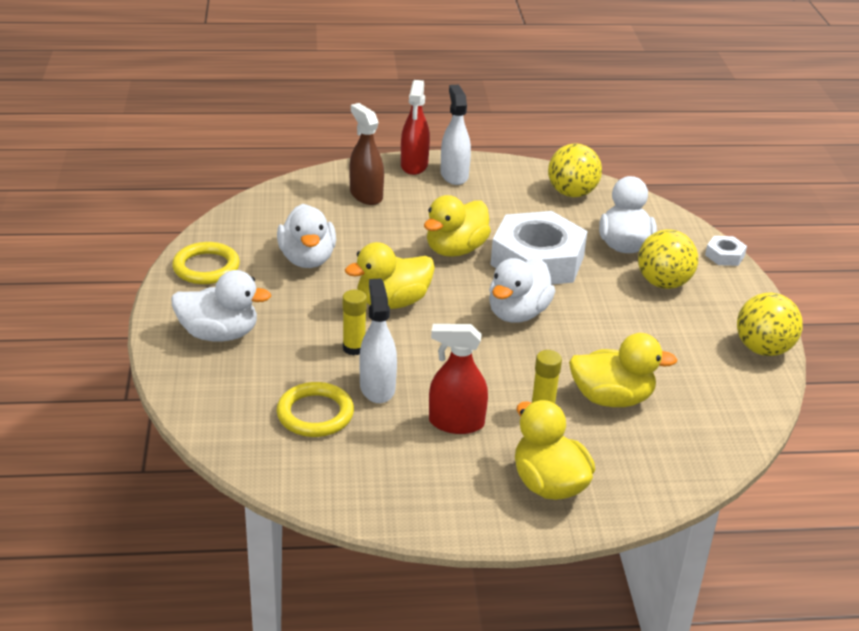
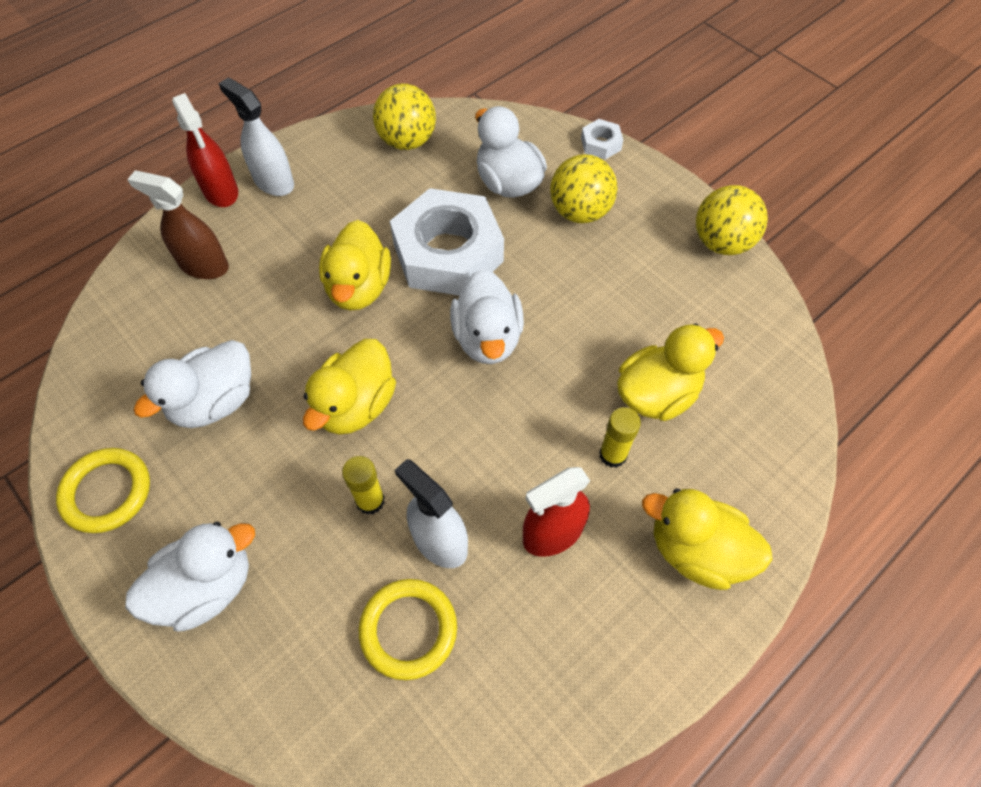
camera: 35 degrees left, 25 degrees up
white duck [277,204,336,268] -> white duck turned 90 degrees clockwise [134,340,251,428]

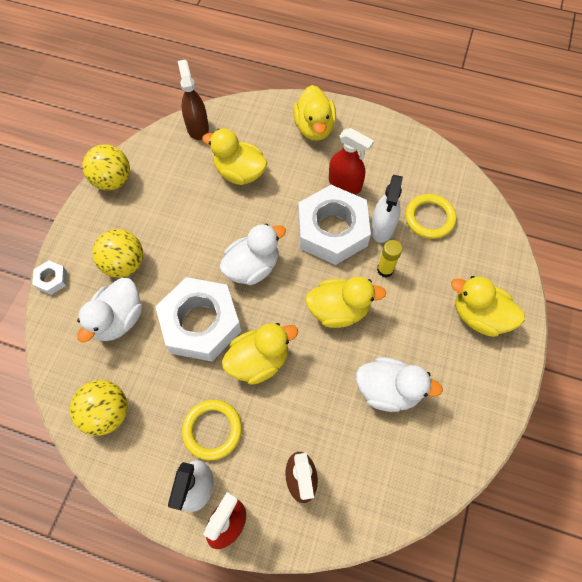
camera: 120 degrees left, 5 degrees up
yellow ring [56,448,150,533] -> yellow ring moved to [182,400,242,460]
white duck [125,522,255,632] -> yellow duck [451,276,525,337]
yellow glue stick [600,407,641,468] -> none
none -> brown spray bottle [178,60,209,140]
none -> white nut [298,185,371,265]

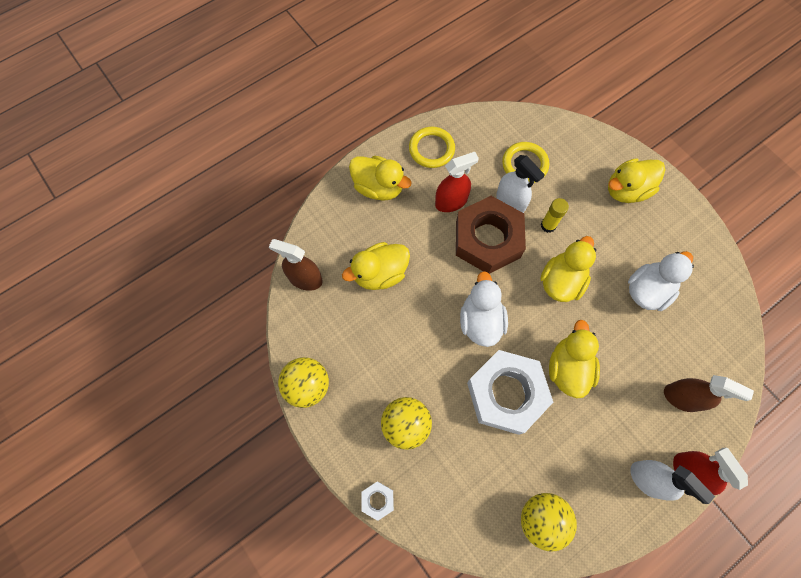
camera: 55 degrees left, 5 degrees up
white duck [77,278,143,343] -> none
yellow ring [182,400,242,460] -> yellow ring moved to [409,127,455,168]
white nut [298,185,371,265] -> brown nut [456,196,526,274]

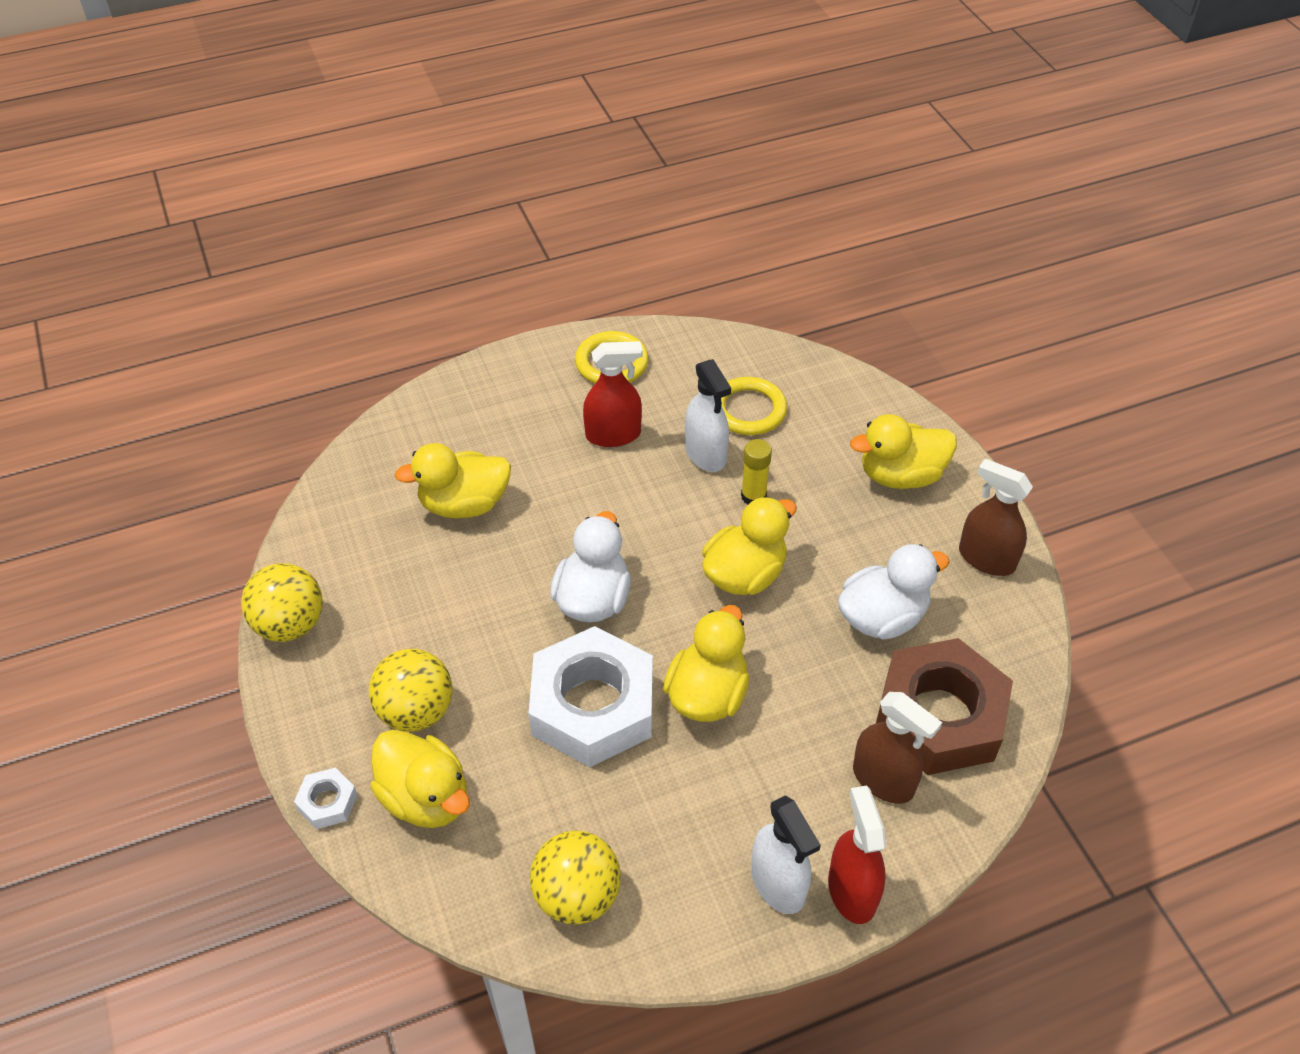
camera: 15 degrees right, 20 degrees down
brown spray bottle [269,239,323,291] -> brown spray bottle moved to [959,459,1033,576]
yellow duck [349,156,412,201] -> yellow duck moved to [370,730,470,828]
brown nut [456,196,526,274] -> brown nut moved to [876,638,1013,775]

